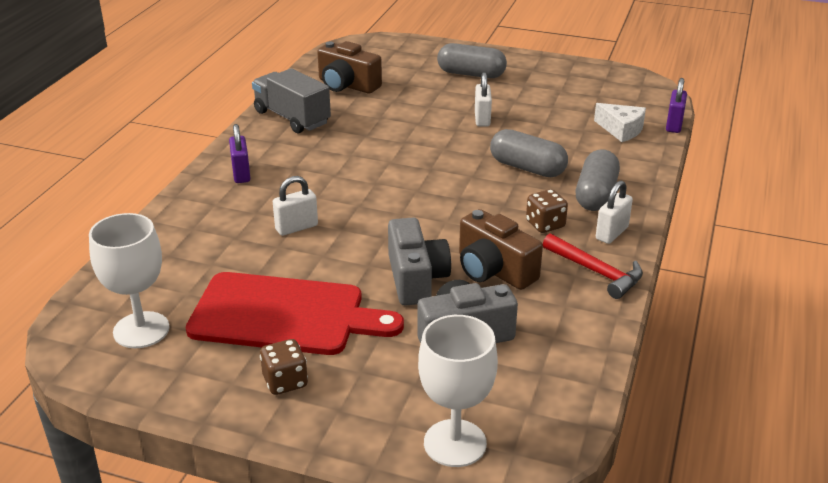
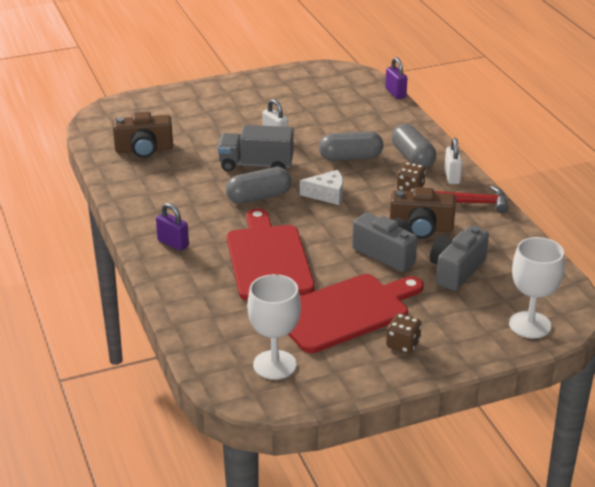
camera: 40 degrees left, 0 degrees up
grey truck [252,68,331,133] -> grey truck moved to [218,125,294,172]
white padlock [273,176,318,236] -> red cutting board [227,208,315,301]
grey capsule [437,43,507,78] -> grey capsule moved to [226,167,292,204]
white cheese [594,103,646,142] -> white cheese moved to [300,170,343,205]

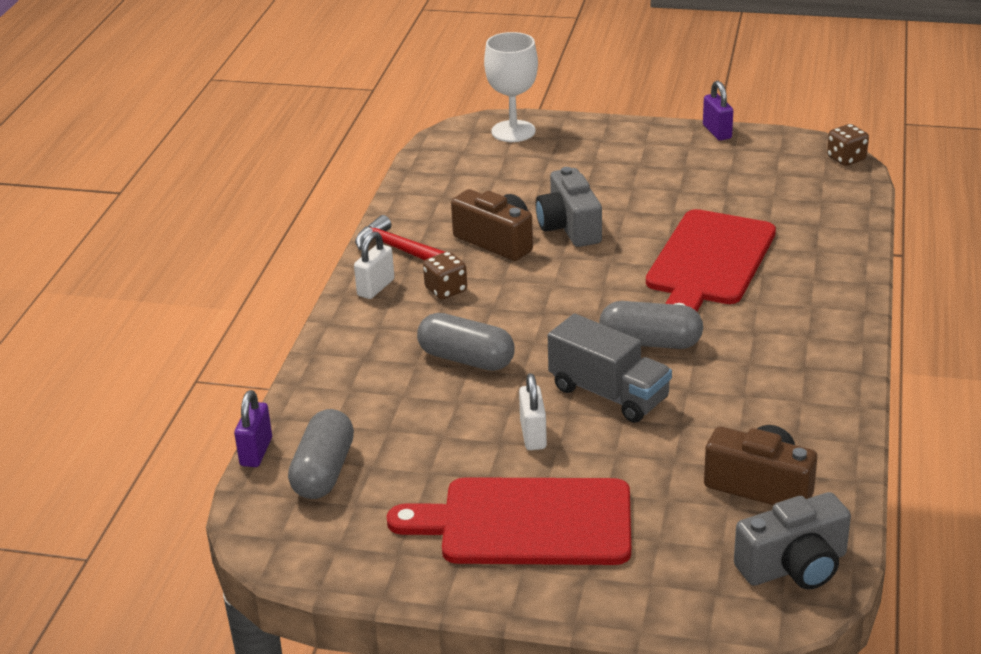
camera: 145 degrees left, 0 degrees up
purple padlock [156,203,189,251] -> purple padlock moved to [703,81,733,141]
white goblet [247,274,301,380] -> none
red cutting board [288,274,424,353] -> red cutting board moved to [387,477,631,565]
white cheese [300,170,343,205] -> none
brown dice [386,313,422,354] -> brown dice moved to [827,124,869,166]
grey capsule [392,124,436,168] -> grey capsule moved to [288,409,354,499]
grey camera [430,226,489,291] -> grey camera moved to [734,492,851,589]

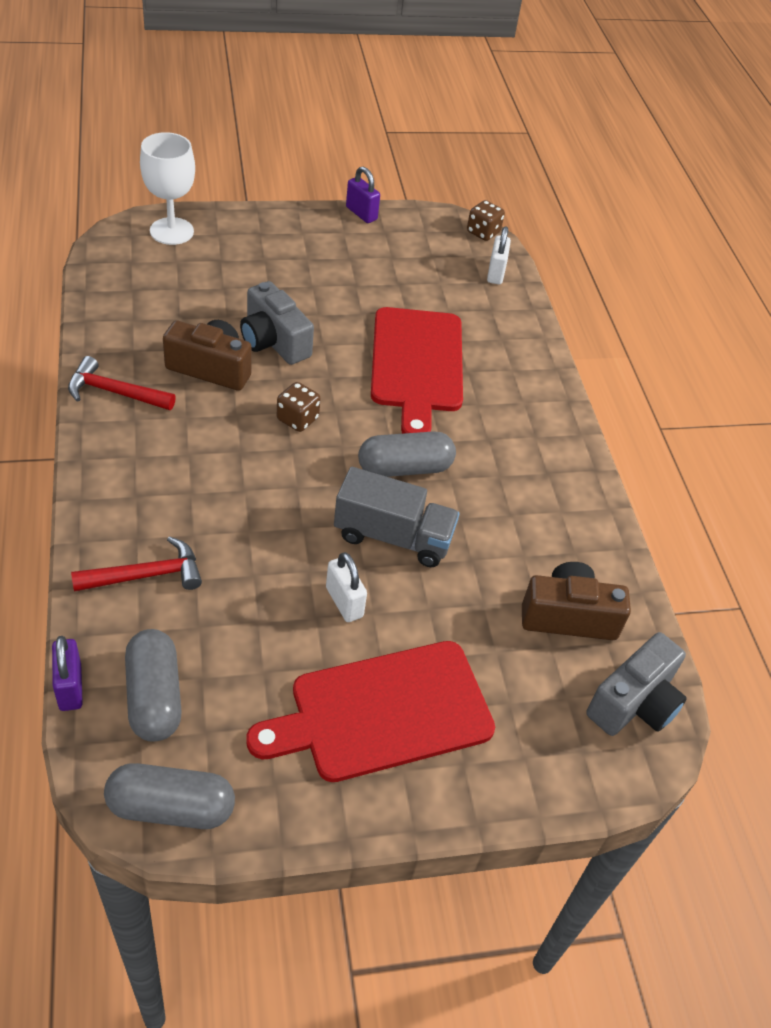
camera: 30 degrees left, 15 degrees up
white padlock [354,231,394,299] -> white padlock moved to [487,226,511,284]
grey capsule [417,313,515,371] -> grey capsule moved to [104,763,235,829]
brown dice [423,251,467,300] -> brown dice moved to [277,382,321,432]
none -> red hammer [71,536,202,592]

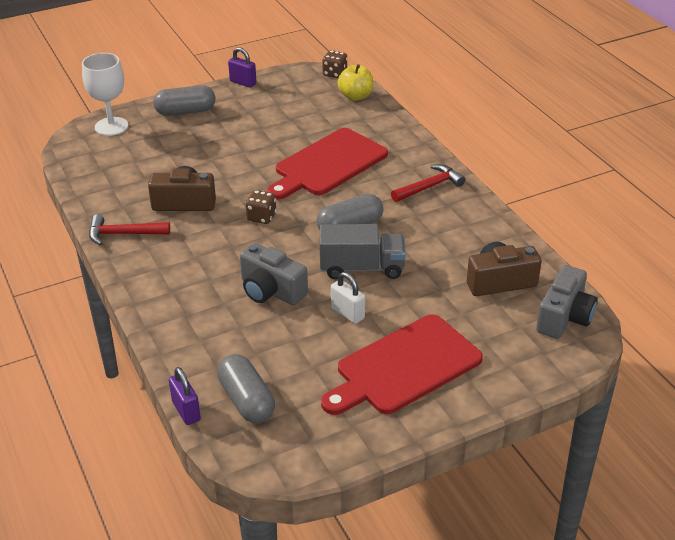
camera: 10 degrees left, 10 degrees down
red hammer [71,536,202,592] -> red hammer moved to [391,164,465,202]
grey capsule [104,763,235,829] -> grey capsule moved to [153,85,215,116]
grey camera [240,281,314,365] -> grey camera moved to [240,243,308,305]
red cutting board [371,307,463,434] -> red cutting board turned 60 degrees clockwise [267,128,388,200]
white padlock [487,226,511,284] -> yellow apple [337,64,373,101]

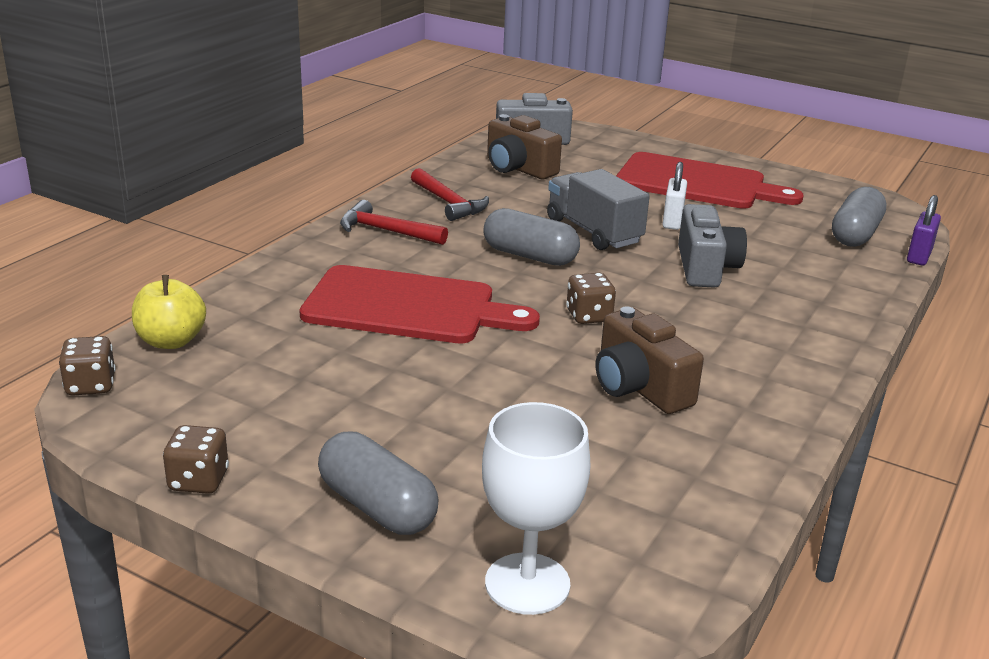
camera: 125 degrees left, 10 degrees down
red hammer [89,214,170,245] -> red hammer moved to [411,168,489,221]
purple padlock [228,47,256,88] -> brown dice [163,425,229,494]

